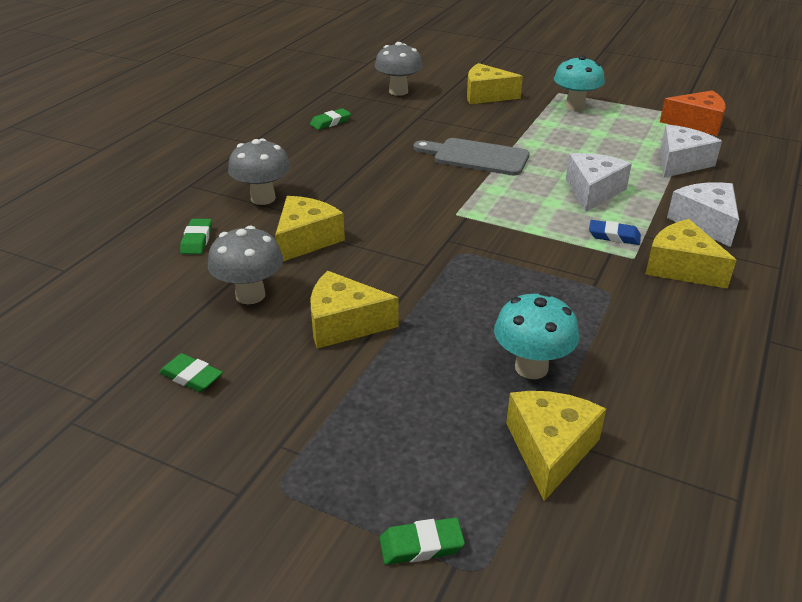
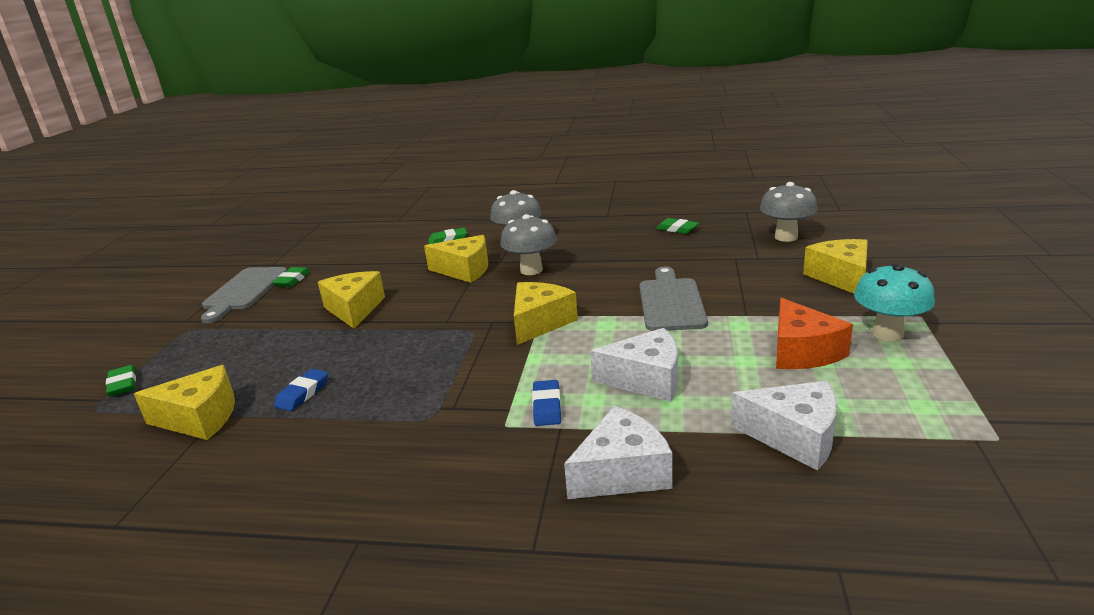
camera: 75 degrees right, 10 degrees down
grey mushroom [208,226,283,304] -> grey mushroom moved to [500,214,557,275]
turquoise mushroom [494,292,579,379] -> blue eraser [274,369,328,411]
yellow cheese [645,219,737,289] -> yellow cheese moved to [514,282,578,345]
orange cheese [660,90,726,136] -> orange cheese moved to [776,298,853,369]
none -> grey cutting board [201,267,287,323]

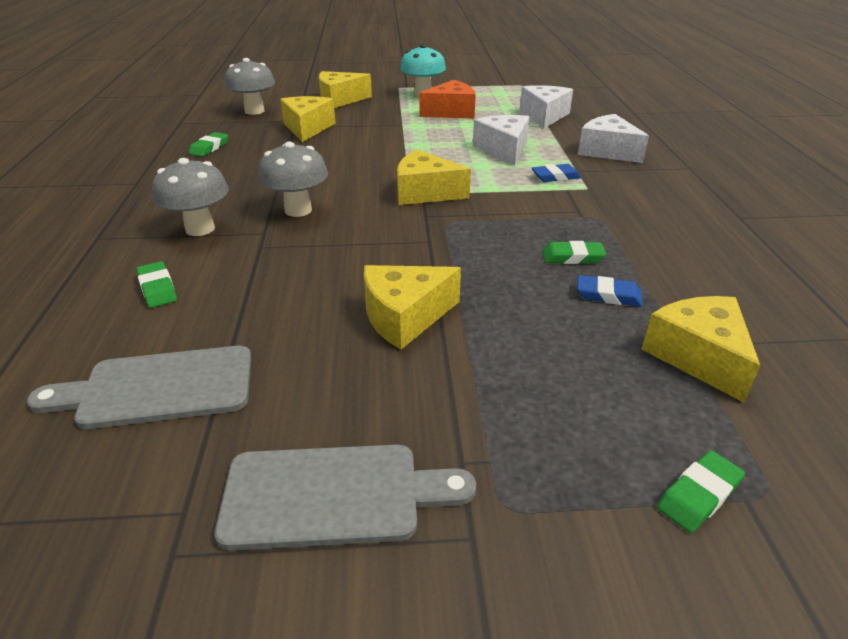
camera: 105 degrees left, 10 degrees up
green eraser [272,267,310,287] -> green eraser moved to [542,241,606,264]
yellow cheese [424,235,488,283] -> yellow cheese moved to [280,96,336,142]
grey cutting board [640,267,708,331] -> grey cutting board moved to [27,346,252,429]

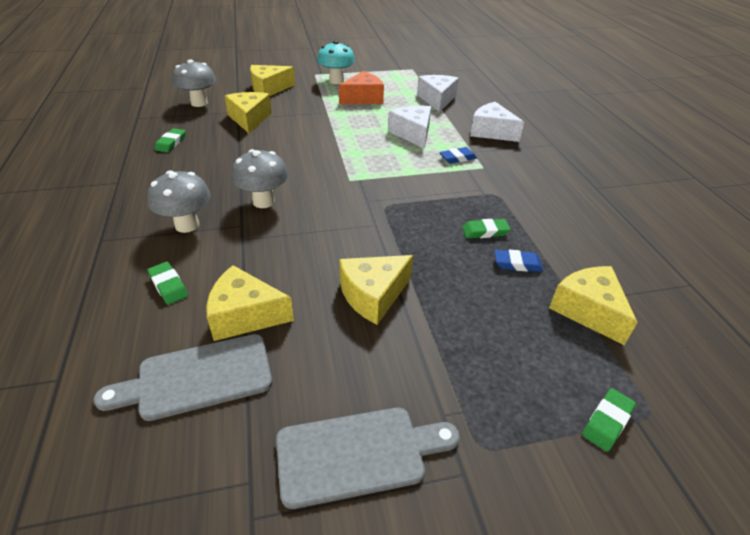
camera: 10 degrees left, 5 degrees up
yellow cheese [397,149,471,205] -> yellow cheese moved to [206,265,294,341]

